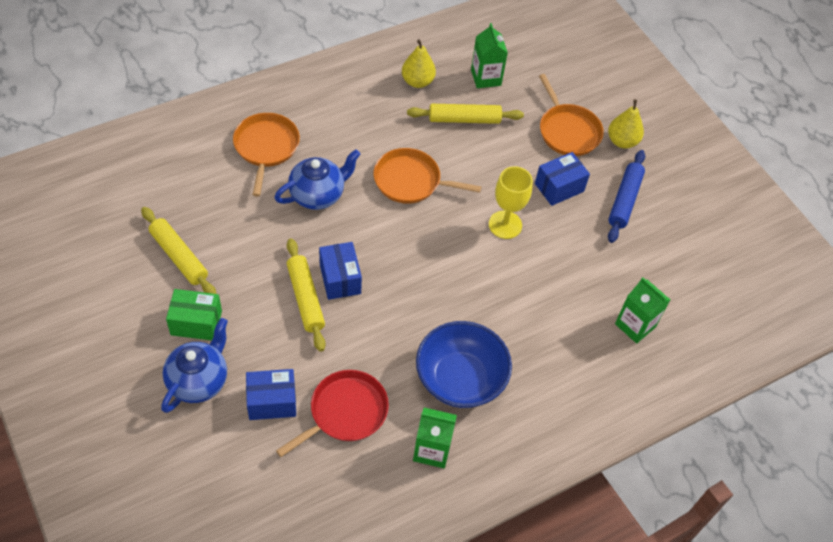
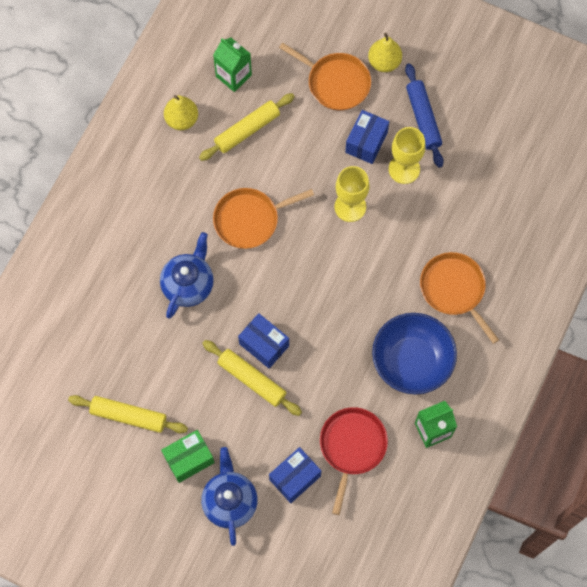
camera: 30 degrees left, 15 degrees up
orange pan [233,113,300,197] -> orange pan moved to [420,252,499,344]
green carton [615,277,670,343] -> none
none -> yellow goblet [389,127,425,184]

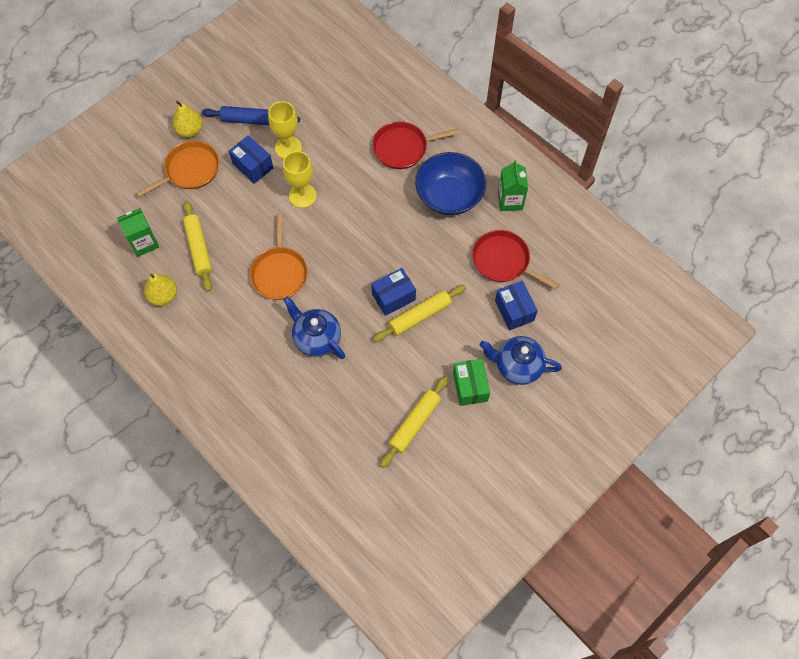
camera: 70 degrees left, 5 degrees down
orange pan [420,252,499,344] -> red pan [372,121,460,169]

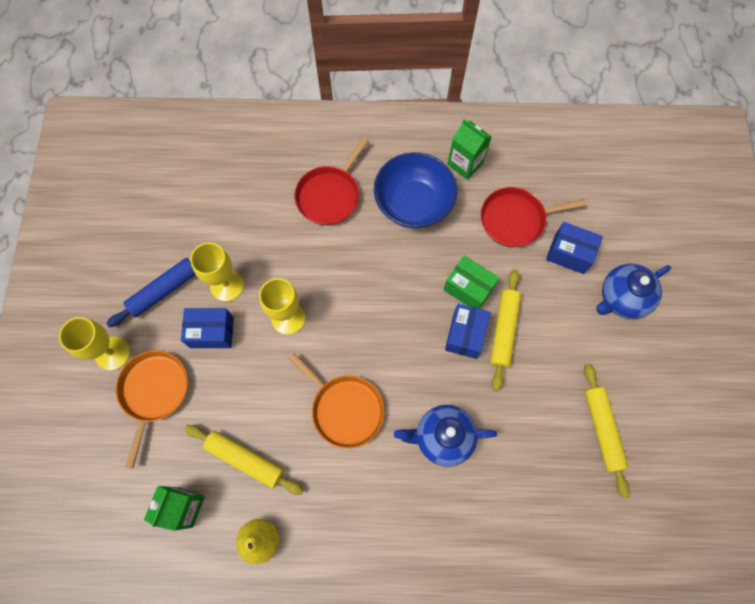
camera: 45 degrees left, 5 degrees up
yellow pear [172,101,203,138] -> yellow goblet [59,317,130,371]
green box [453,359,490,406] -> green box moved to [444,255,499,309]

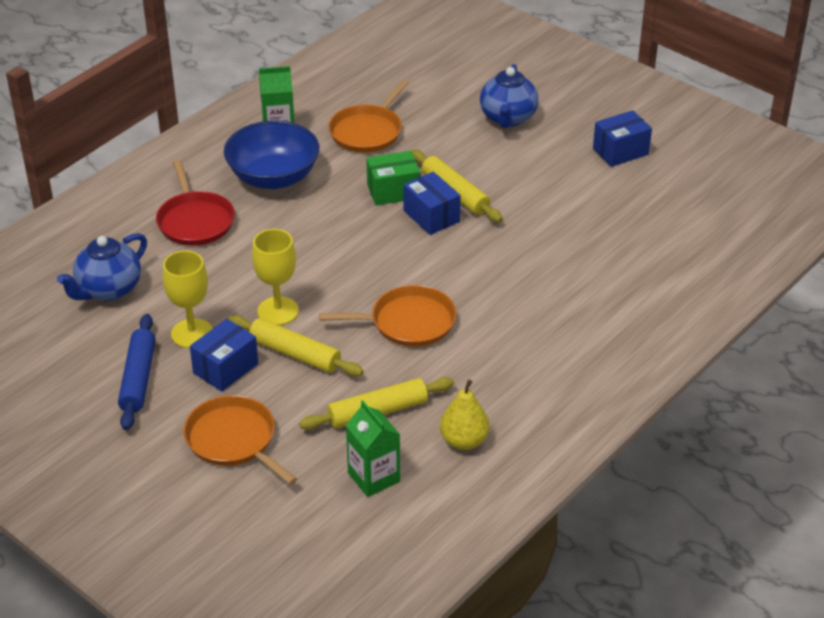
camera: 50 degrees left, 30 degrees down
yellow goblet [59,317,130,371] -> none
blue teapot [394,405,497,467] -> blue teapot moved to [57,233,147,301]
red pan [481,187,587,247] -> orange pan [328,80,409,153]
blue box [546,222,603,274] -> blue box moved to [593,110,652,167]
yellow rolling pin [584,363,630,499] -> yellow rolling pin moved to [228,315,364,376]

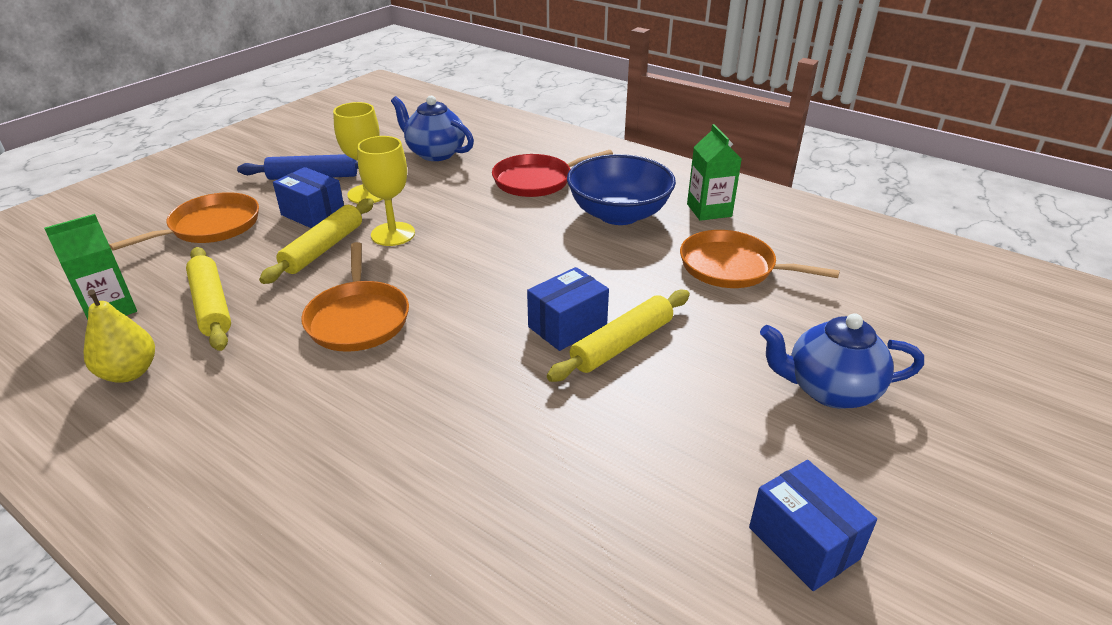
camera: 85 degrees right, 5 degrees down
green box [366,151,420,206] -> none

